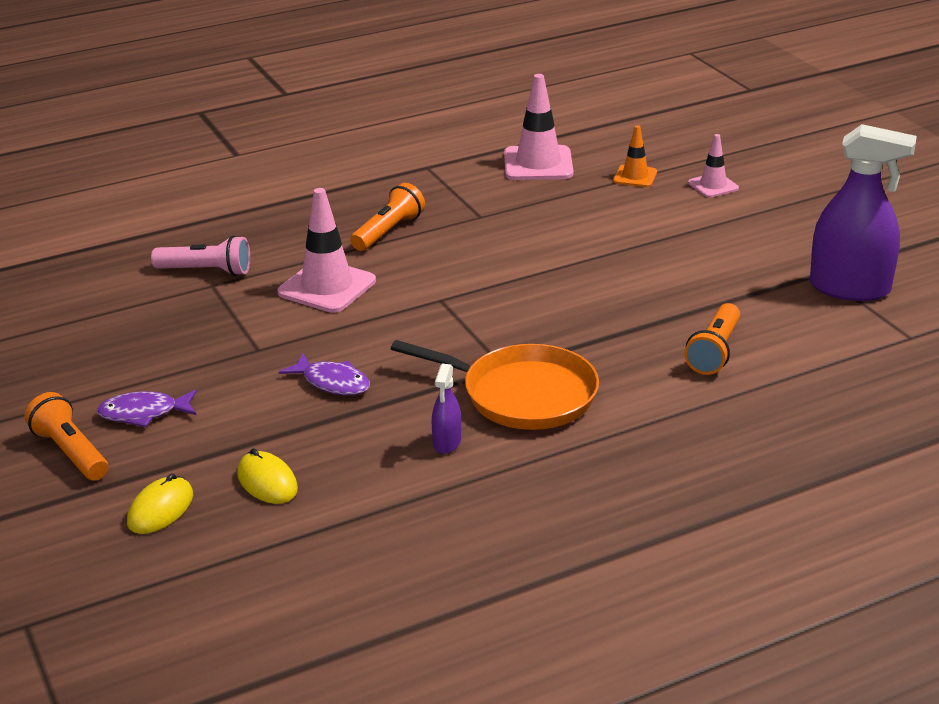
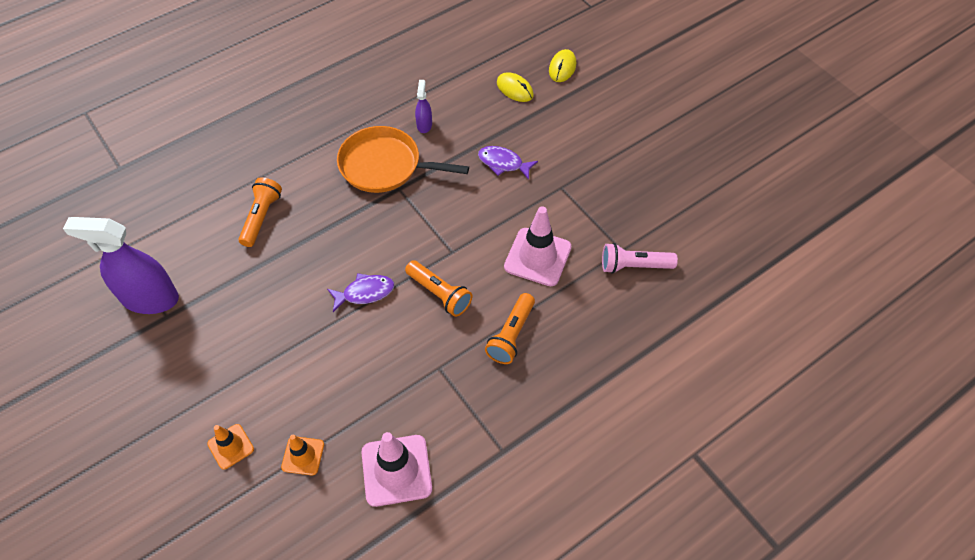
camera: 170 degrees right, 25 degrees up
orange flashlight [25,392,108,480] -> orange flashlight moved to [405,260,472,317]
purple fish [97,390,197,427] -> purple fish moved to [327,273,394,312]
pink traffic cone [688,134,739,198] -> orange traffic cone [207,424,254,470]

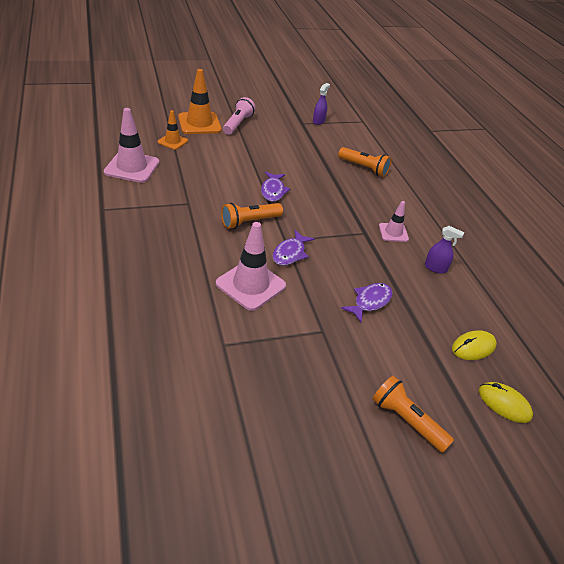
camera: 105 degrees right, 15 degrees down
purple spray bottle [63,217,179,314] -> purple spray bottle [313,83,330,125], size x0.46
orange traffic cone [207,424,254,470] -> orange traffic cone [178,69,222,134], size x1.76
orange pan [337,126,469,193] -> pink traffic cone [379,201,409,242]
orange flashlight [485,293,535,364] -> orange flashlight moved to [372,376,454,453]
pink flashlight [602,243,678,274] -> pink flashlight moved to [223,97,255,135]
none -> purple fish [273,230,315,266]

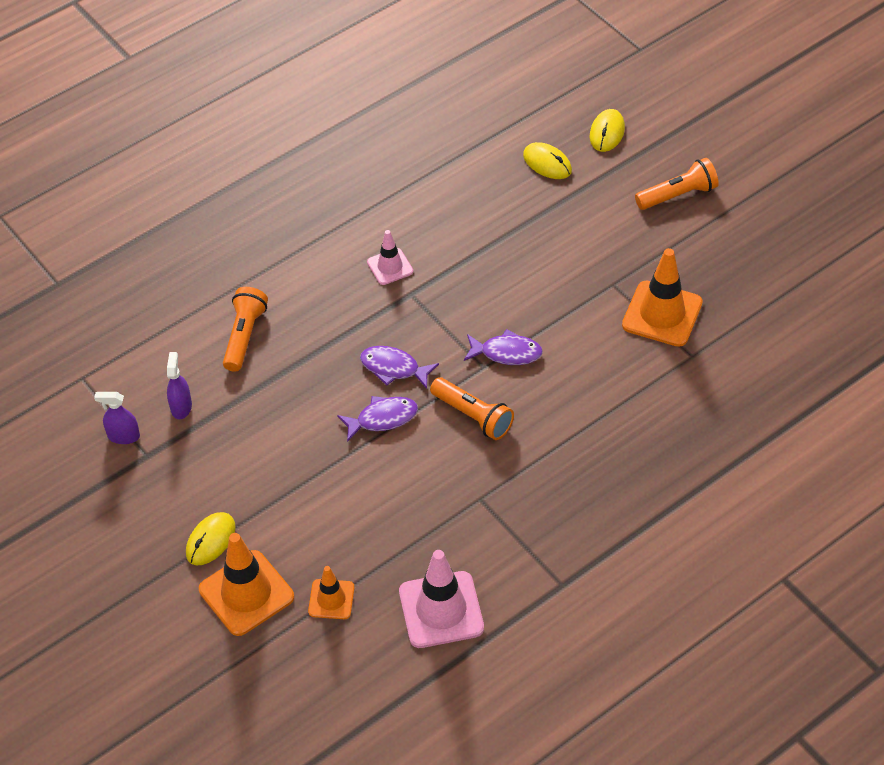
camera: 105 degrees left, 10 degrees up
pink traffic cone [216,222,286,311] -> none
pink flashlight [223,97,255,135] -> yellow mouse [186,512,236,565]
purple fish [341,283,393,323] -> purple fish moved to [360,346,439,389]
orange flashlight [372,376,454,453] -> orange flashlight turned 135 degrees counterclockwise [635,158,719,210]
purple spray bottle [425,226,464,274] -> purple spray bottle moved to [167,352,192,419]
none -> orange traffic cone [622,248,703,347]

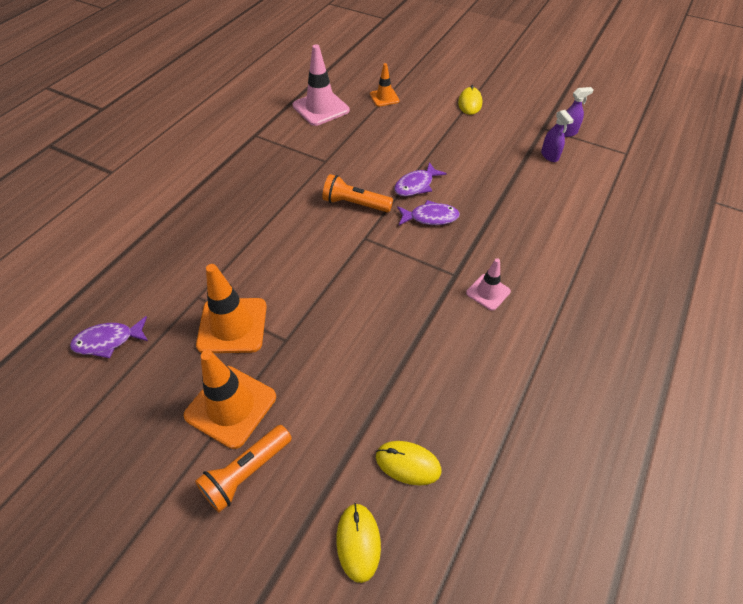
camera: 155 degrees right, 0 degrees up
orange traffic cone [199,533,294,636] -> orange traffic cone moved to [184,350,276,449]
orange flashlight [223,287,268,372] -> none
purple fish [464,329,543,365] -> purple fish moved to [70,316,148,358]

